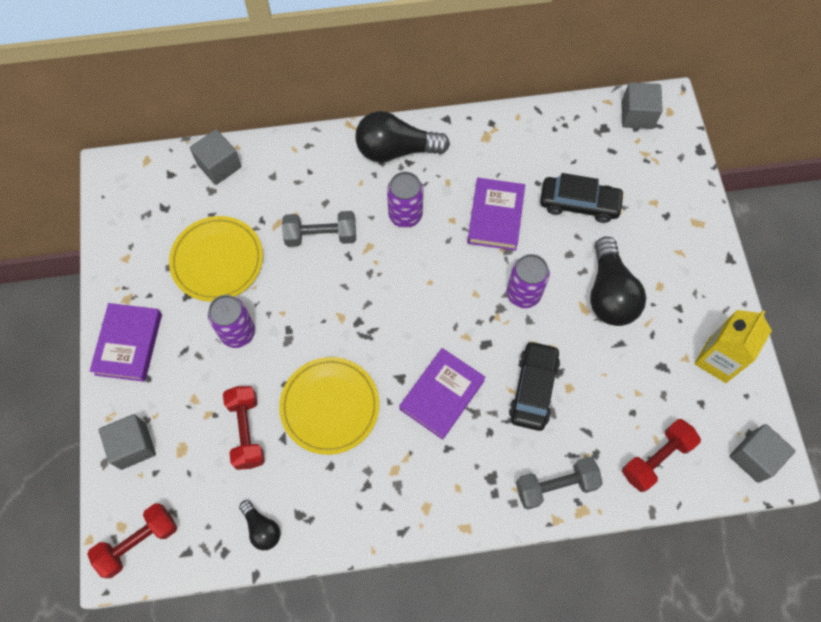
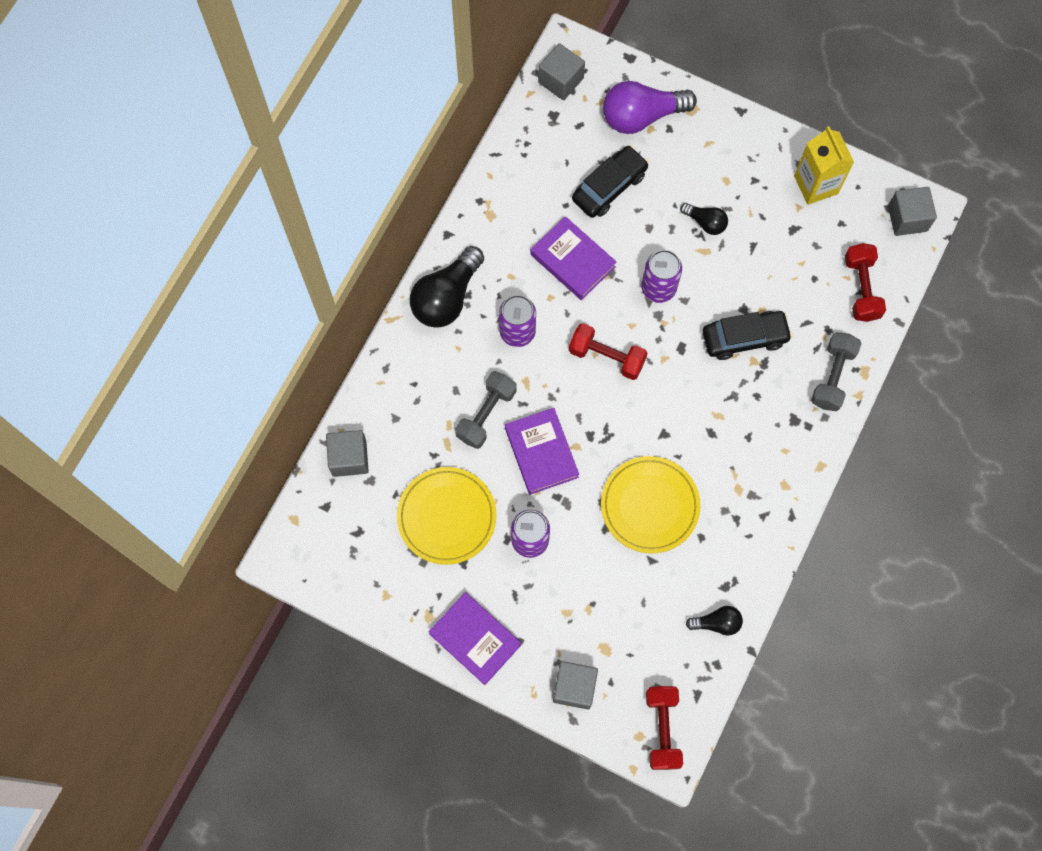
camera: 55 degrees left, 5 degrees up
red dumbbell [223,386,265,470] -> red dumbbell moved to [569,323,648,380]
purple book [399,348,485,440] -> purple book moved to [505,408,579,495]
black car [509,340,560,431] -> black car turned 120 degrees clockwise [703,311,792,360]
black light bulb [590,237,646,326] -> black light bulb [680,203,728,235], size x0.52
none -> purple light bulb [603,81,697,134]

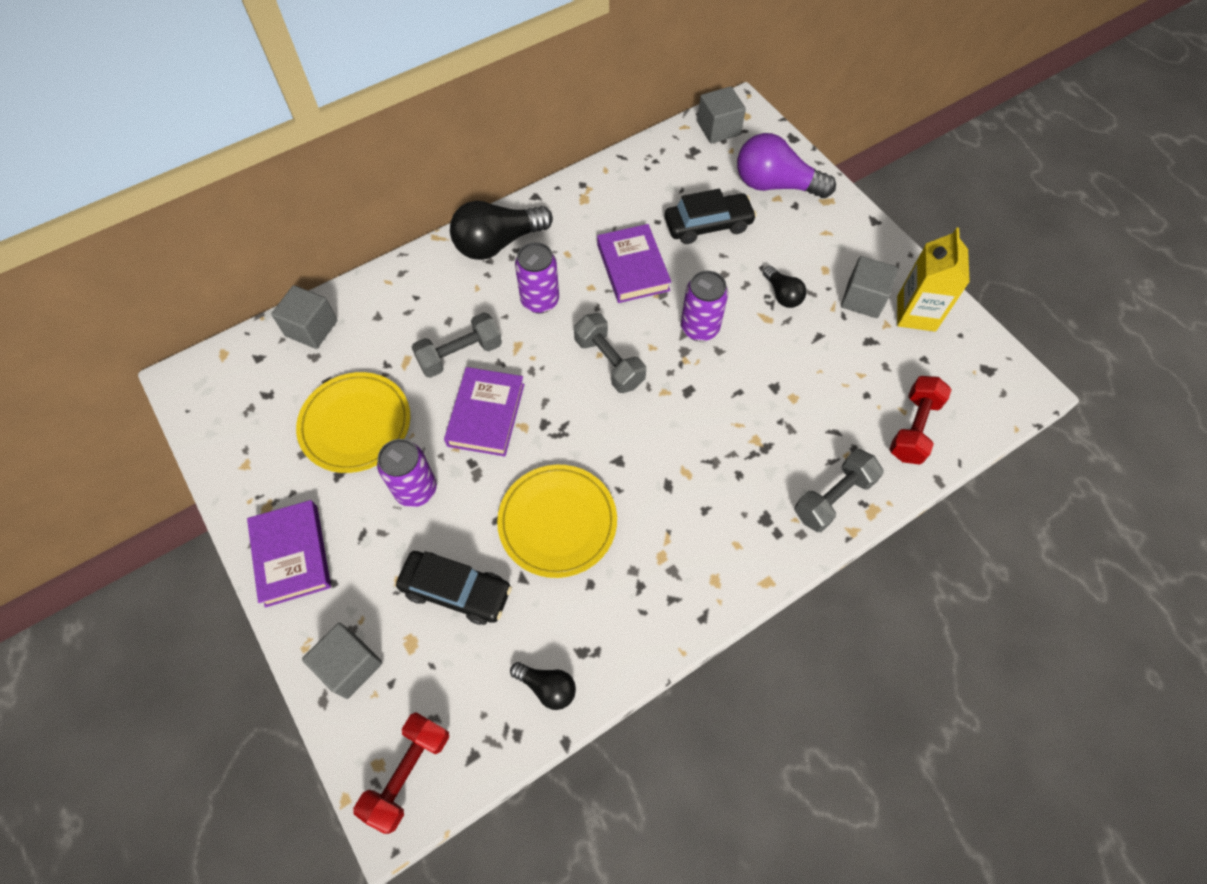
camera: 30 degrees right, 10 degrees down
red dumbbell [569,323,648,380] -> grey dumbbell [574,313,646,393]
black car [703,311,792,360] -> black car moved to [396,551,512,625]
grey cube [888,187,937,236] -> grey cube moved to [841,256,898,318]

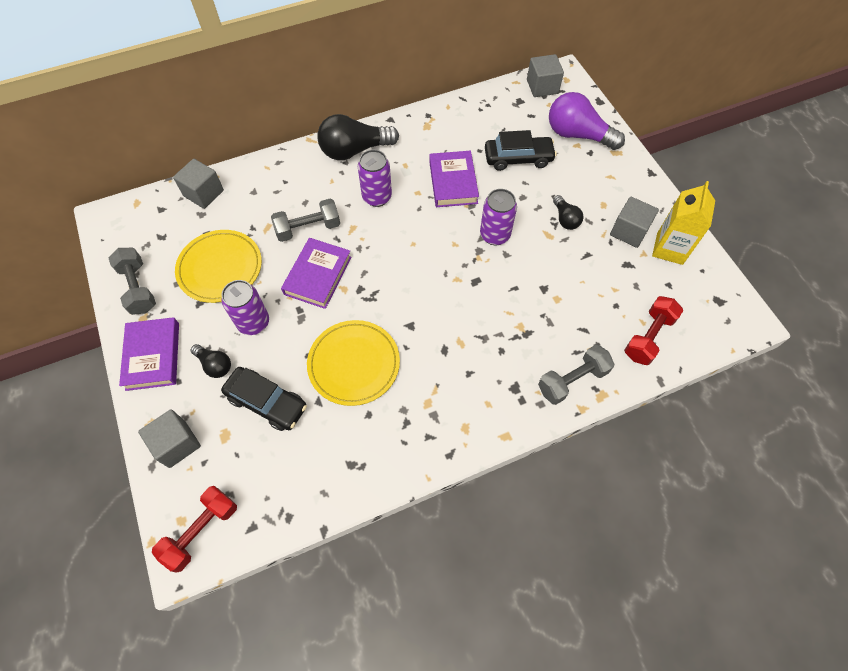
camera: 10 degrees right, 0 degrees up
black light bulb [510,662,576,710] -> black light bulb moved to [191,344,231,378]
grey dumbbell [574,313,646,393] -> grey dumbbell moved to [109,248,156,315]

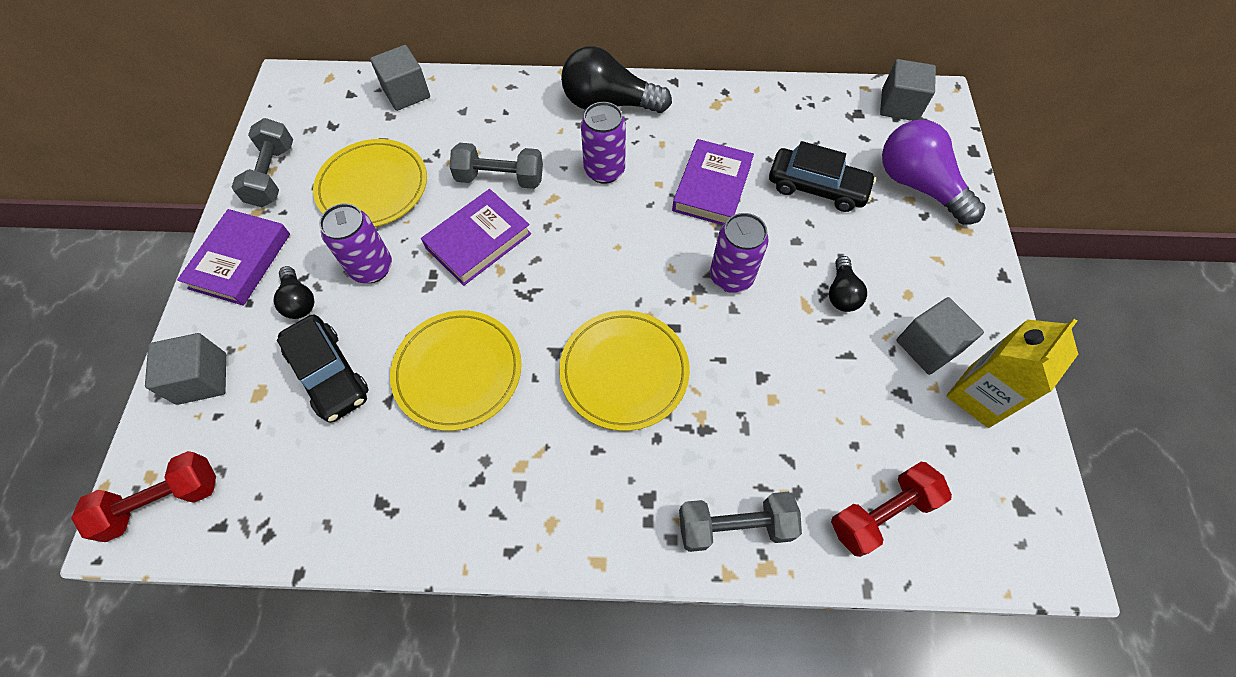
camera: 25 degrees right, 0 degrees up
none -> yellow plate [559,310,690,431]

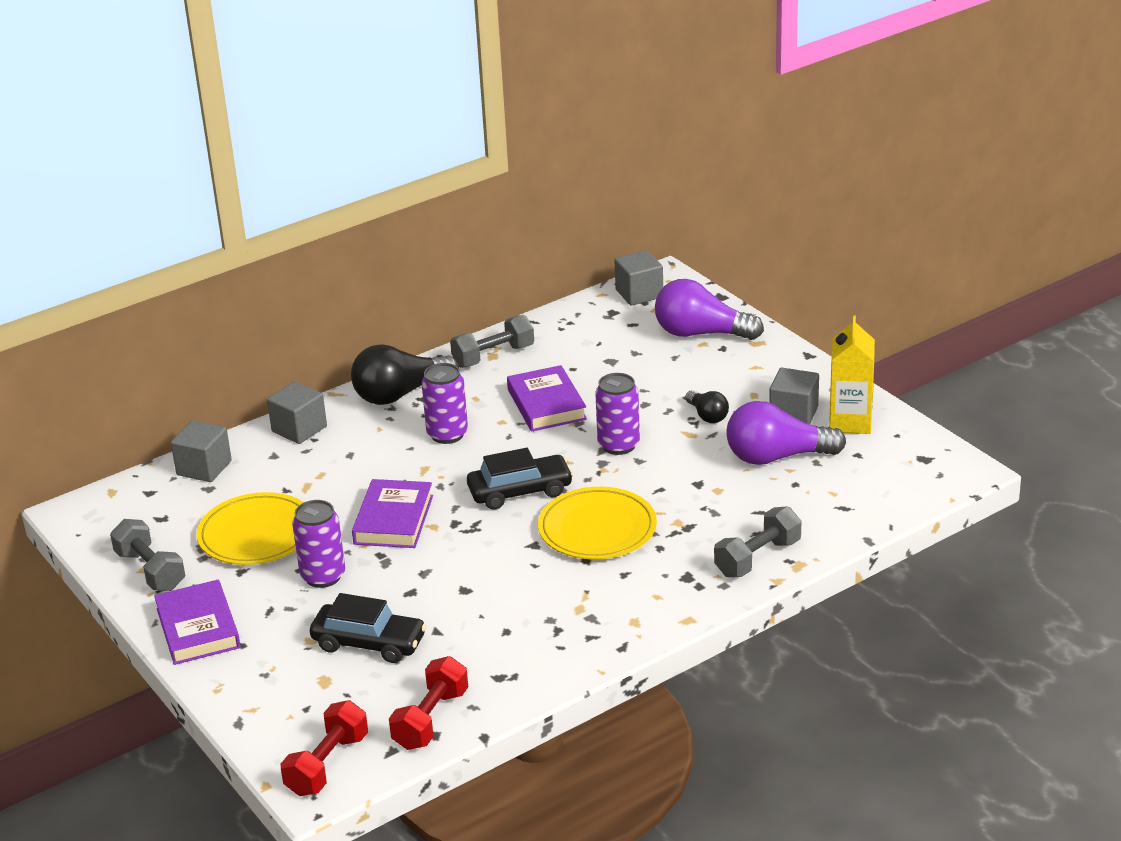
camera: 35 degrees left, 30 degrees down
grey cube [145,333,226,405] -> grey cube moved to [267,381,327,444]
black light bulb [274,266,315,319] -> none
yellow plate [390,310,522,431] -> none
grey dumbbell [450,143,543,189] -> grey dumbbell moved to [450,315,534,368]
black car [769,141,876,212] -> black car moved to [467,448,574,510]
red dumbbell [831,462,952,557] -> red dumbbell moved to [389,656,468,750]
none -> purple light bulb [726,401,846,465]

